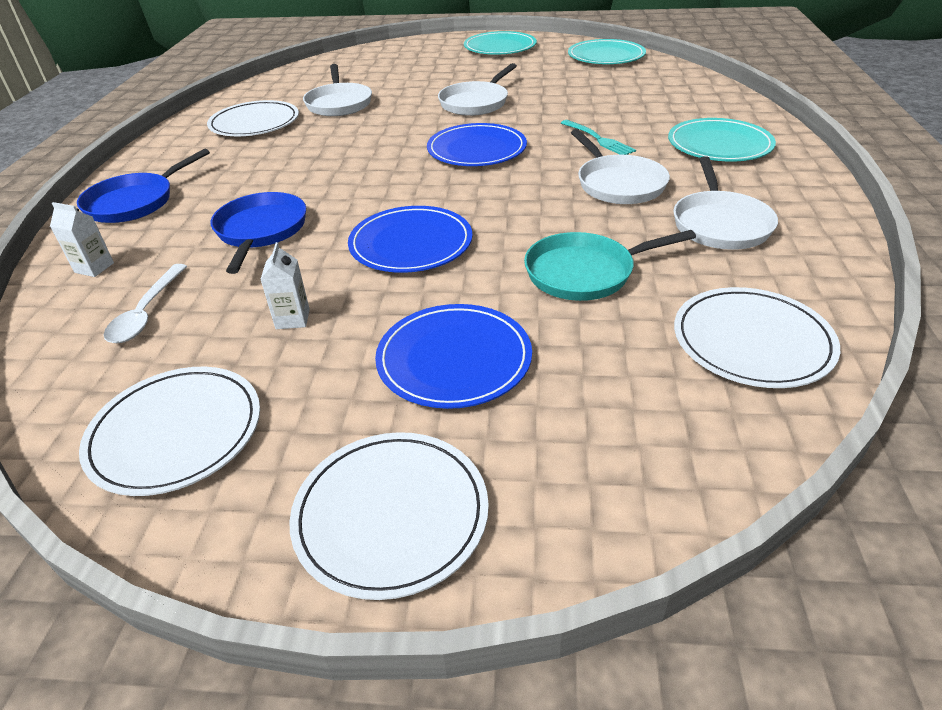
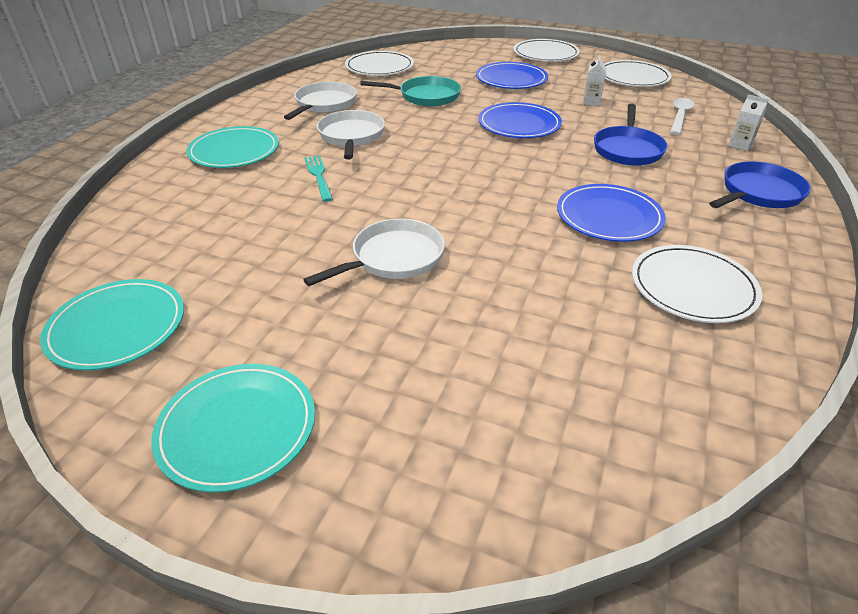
camera: 165 degrees left, 0 degrees up
white pan [303,64,372,116] -> none
blue plate [427,123,527,166] -> blue plate moved to [557,184,666,242]

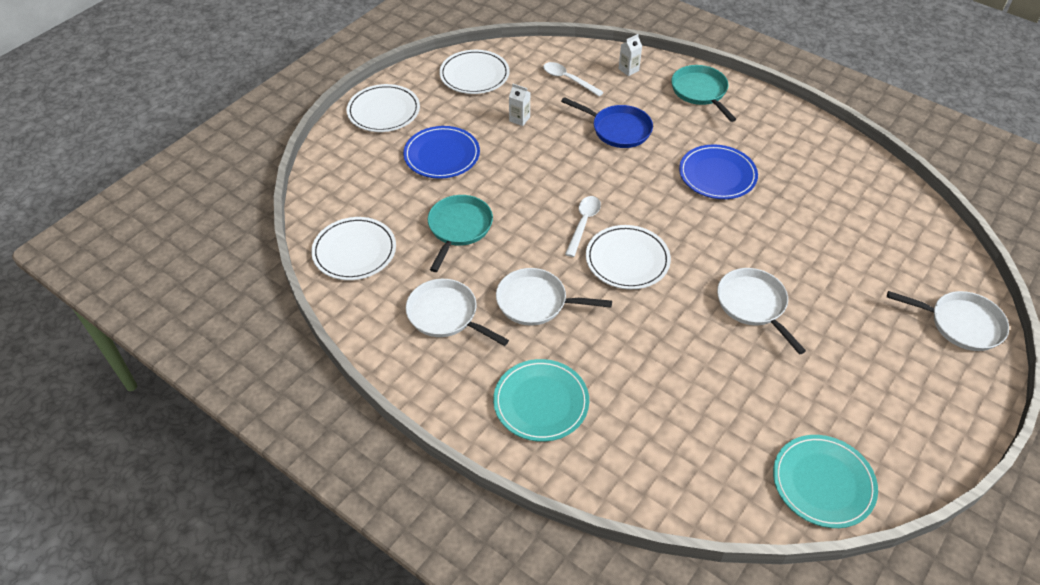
camera: 75 degrees left, 10 degrees up
turquoise plate [151,364,315,493] -> none
turquoise fork [304,155,333,202] -> none
blue plate [478,102,562,138] -> none
white plate [632,245,762,323] -> white plate moved to [586,225,671,289]
blue pan [709,162,811,208] -> turquoise pan [671,65,736,122]
none -> white spoon [565,196,601,257]
none -> white pan [887,291,1009,351]

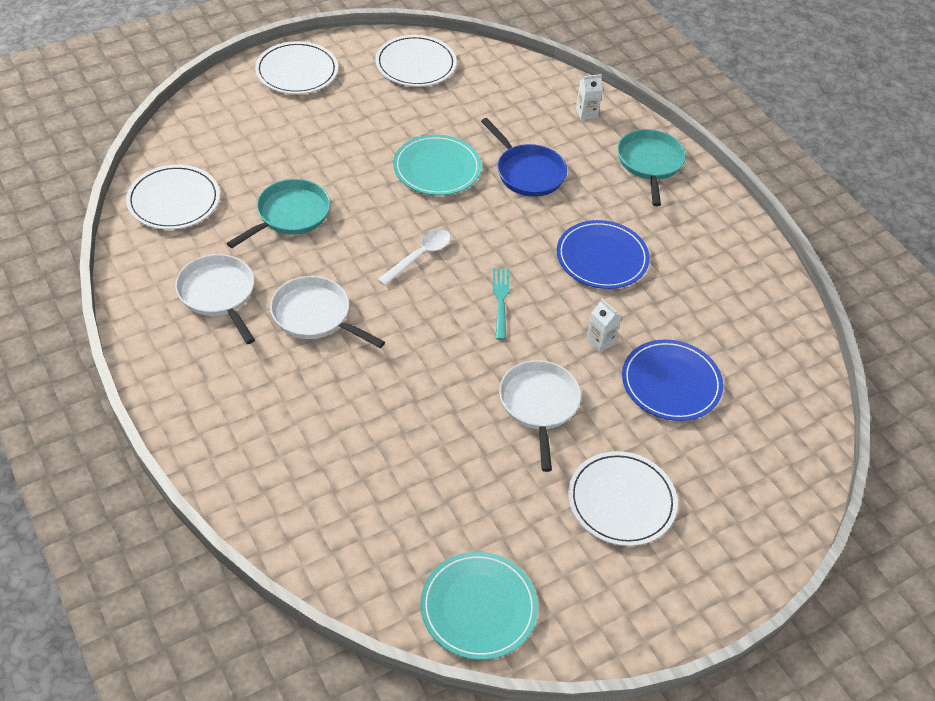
camera: 20 degrees right, 0 degrees up
blue plate [403,126,480,179] -> blue plate moved to [622,339,723,421]
turquoise plate [493,359,589,442] -> turquoise plate moved to [393,135,481,195]
white carton [509,84,530,126] -> white carton moved to [586,298,622,352]
white spoon [543,62,604,97] -> none
white plate [586,225,671,289] -> white plate moved to [568,451,678,546]
white pan [887,291,1009,351] -> none
none -> turquoise fork [493,268,510,340]

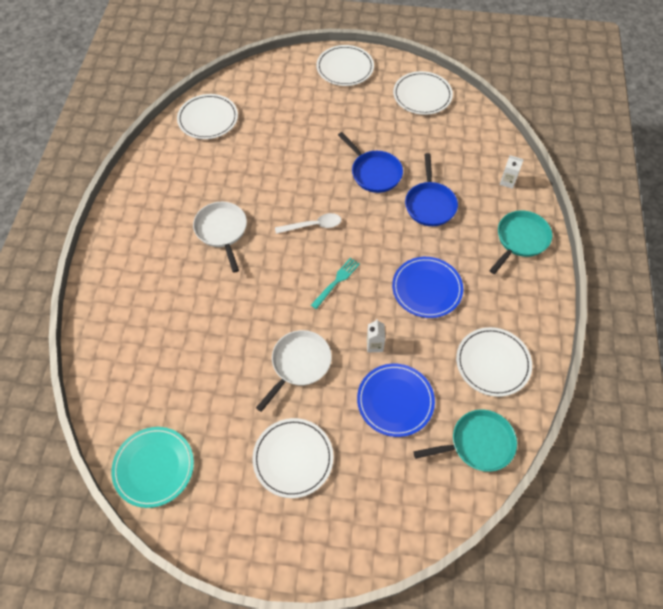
camera: 40 degrees right, 10 degrees up
white pan [175,254,255,344] -> none
turquoise pan [227,179,330,248] -> turquoise pan moved to [413,409,517,472]
turquoise plate [393,135,481,195] -> blue pan [338,132,403,193]
none -> white plate [456,327,532,397]

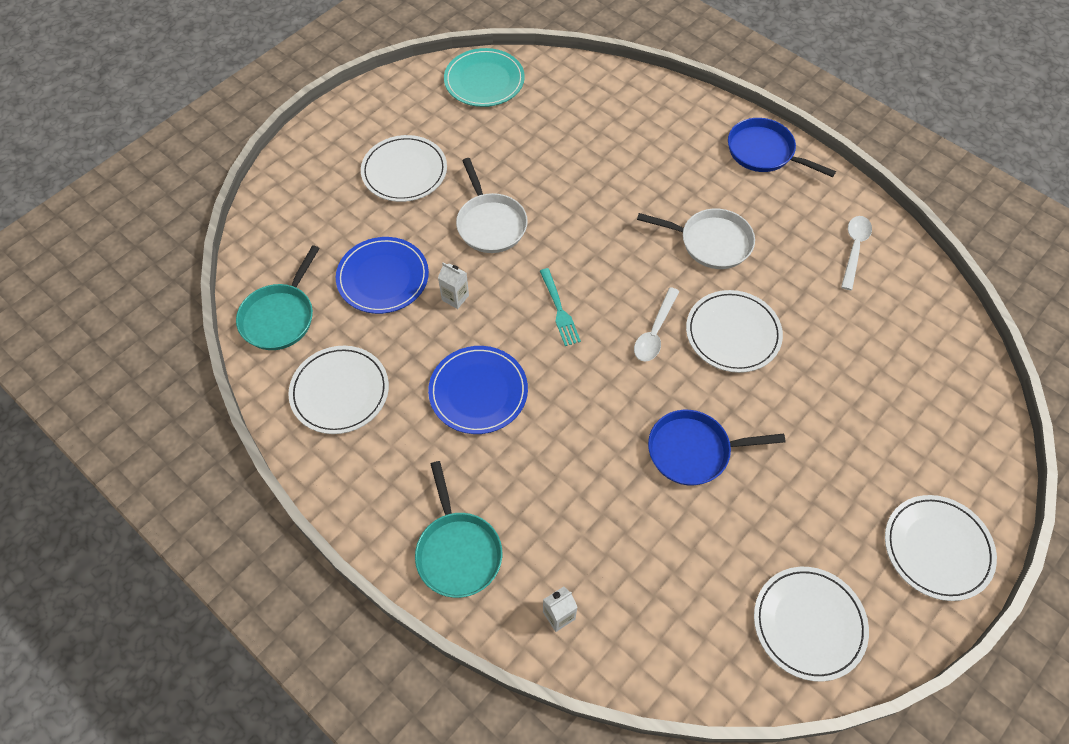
camera: 125 degrees right, 0 degrees up
white plate [177,94,238,139] -> white plate moved to [686,290,783,373]
blue pan [405,153,458,226] -> blue pan moved to [728,118,836,177]
none -> white spoon [841,216,872,290]

